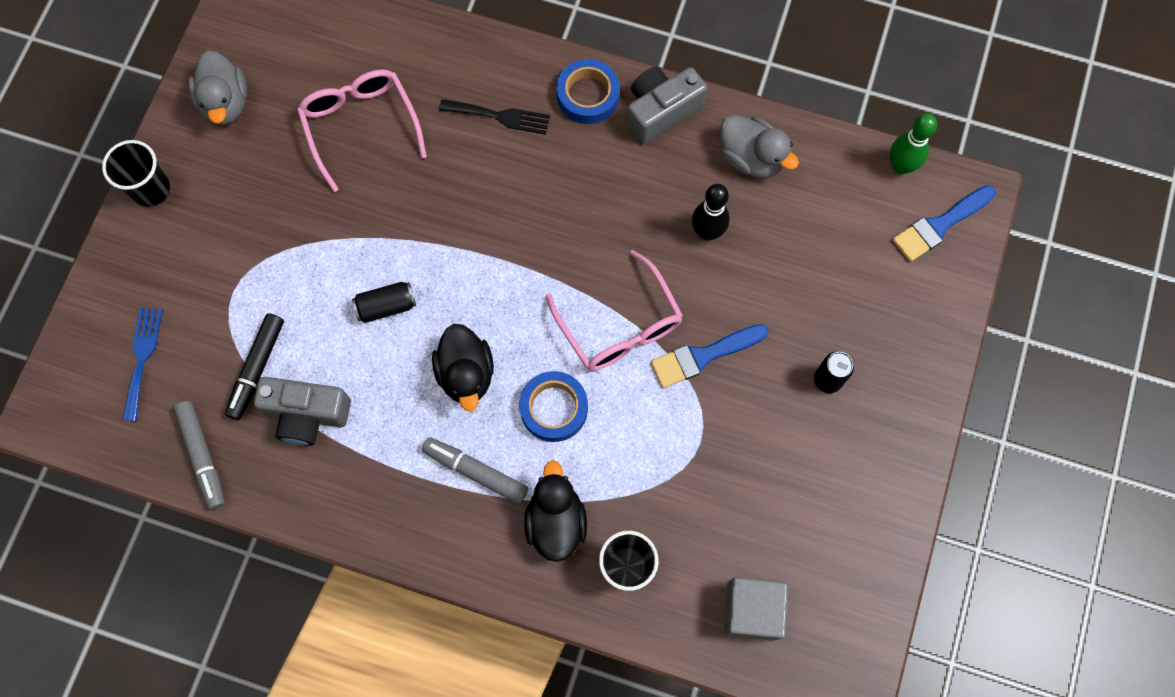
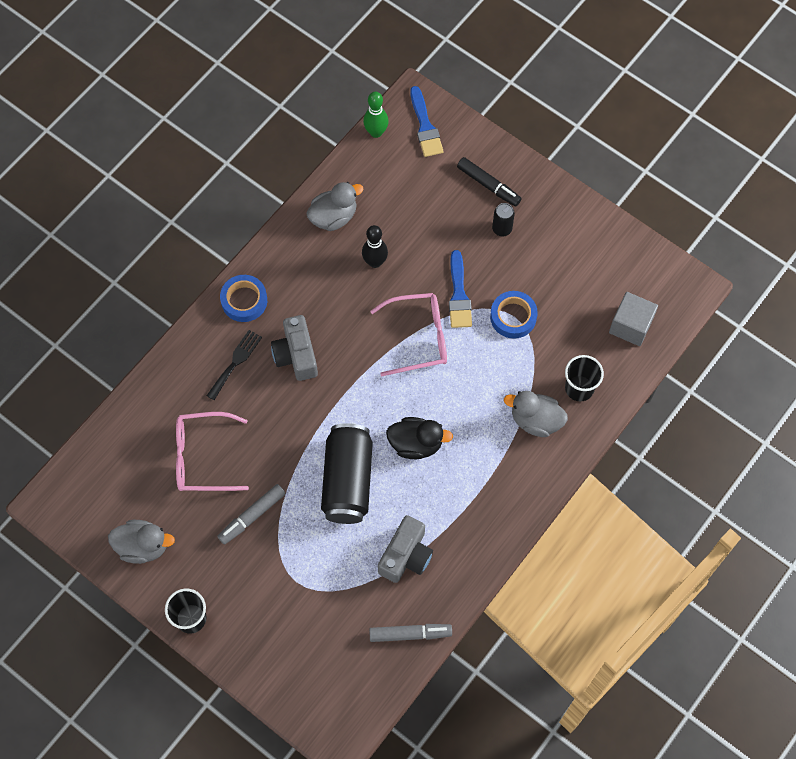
camera: 70 degrees left, 5 degrees down
blue fork [123,308,163,421] -> none
black marker [225,313,284,420] -> black marker moved to [457,157,521,206]
black can [352,282,416,323] -> black can [321,423,373,524], size x2.16
grey marker [422,437,528,504] -> grey marker moved to [217,484,286,545]
blue tape [519,371,588,442] -> blue tape moved to [490,291,538,339]
black duck [524,460,587,562] -> grey duck [504,391,568,437]
grey camera [627,67,707,144] -> grey camera moved to [271,315,318,381]

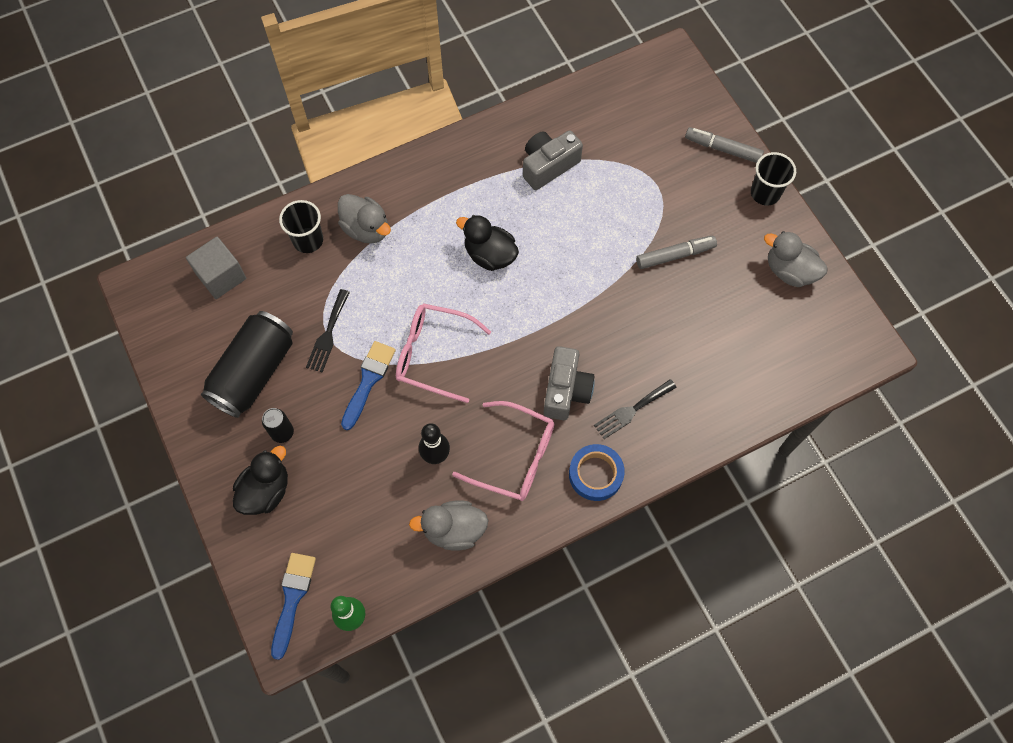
camera: 155 degrees left, 0 degrees up
pink glasses [176,412,249,491] -> pink glasses moved to [452,401,554,501]
black can [321,423,373,524] -> black can moved to [201,311,293,418]
grey marker [369,624,452,642] -> grey marker moved to [685,127,764,163]
black marker [457,157,521,206] -> black duck [233,446,288,515]
blue tape [490,291,538,339] -> black fork [306,289,350,372]

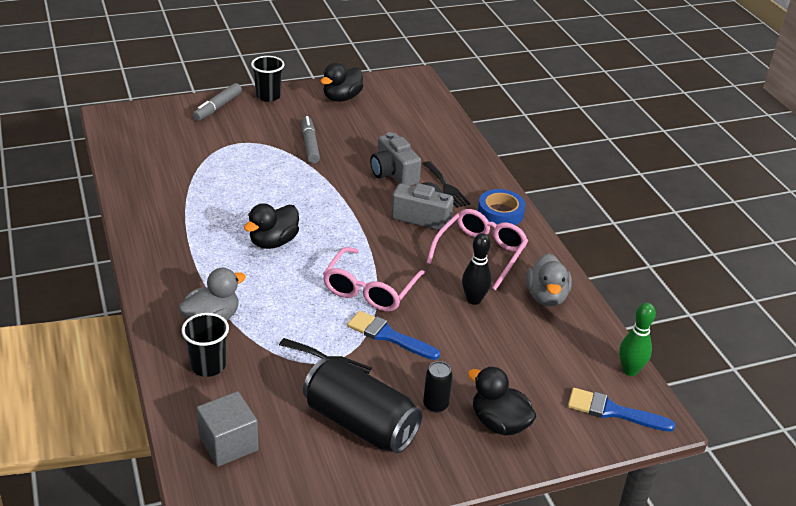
camera: 85 degrees left, 30 degrees down
grey camera [523,130,583,190] -> grey camera moved to [370,132,421,186]
grey duck [764,231,828,287] -> black duck [320,63,363,102]

